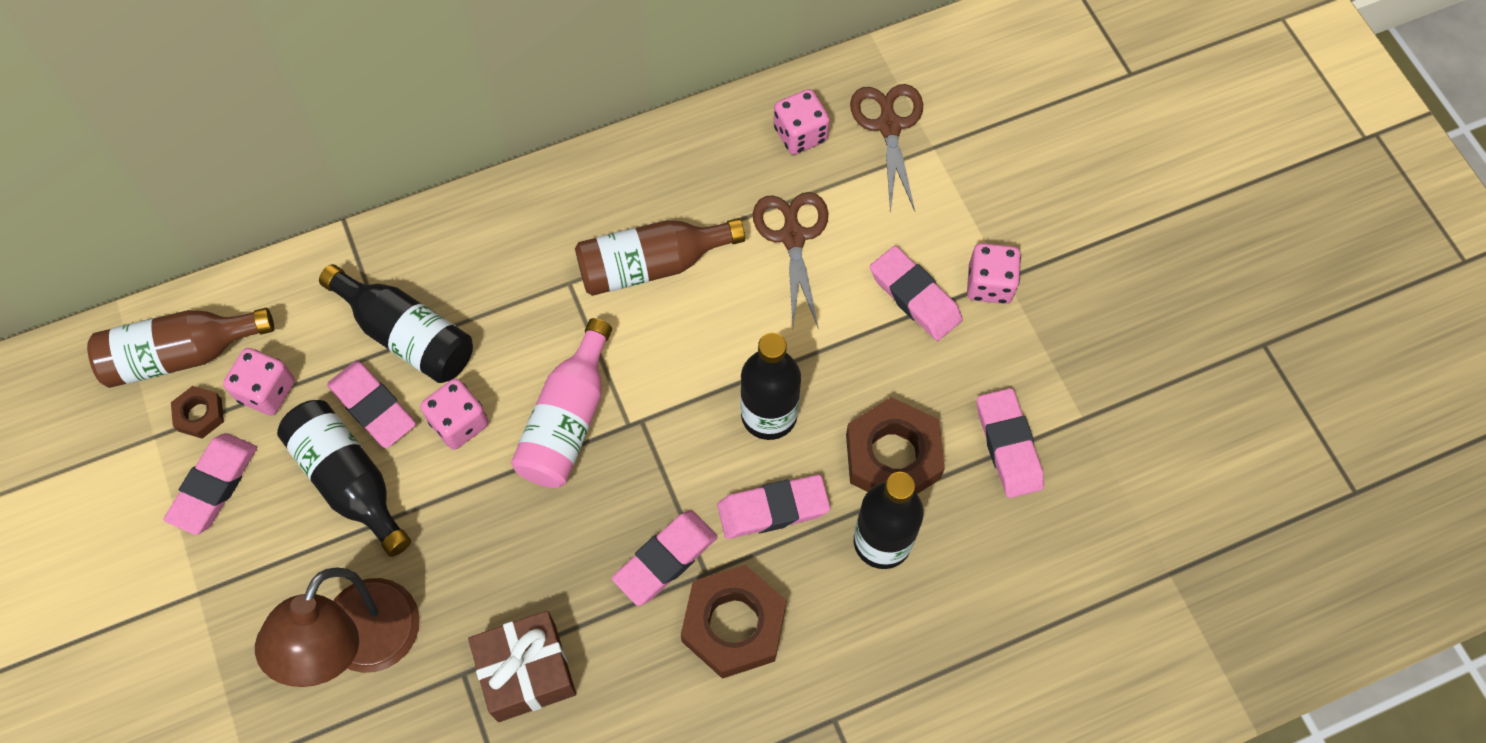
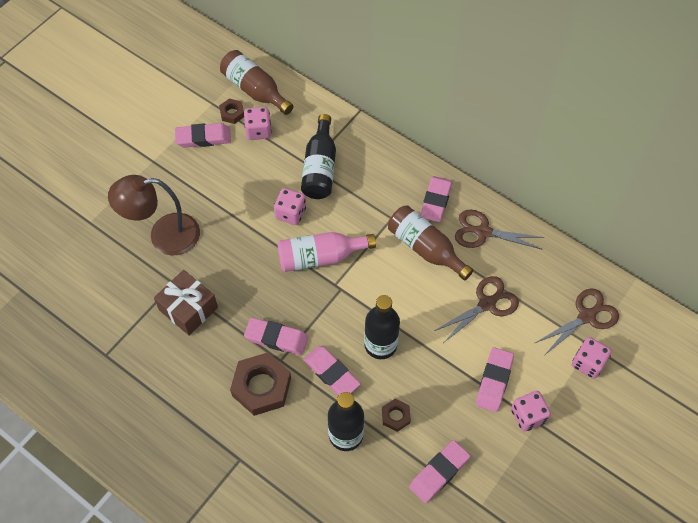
camera: 60 degrees right, 5 degrees down
black bottle [277,400,411,557] -> none
pink eraser [327,361,416,448] -> pink eraser moved to [420,176,453,222]
pink dice [774,89,830,155] -> pink dice moved to [572,337,612,379]
brown nut [846,397,945,494] -> brown nut [382,399,411,432], size x0.51
none -> brown scissors [455,209,545,250]

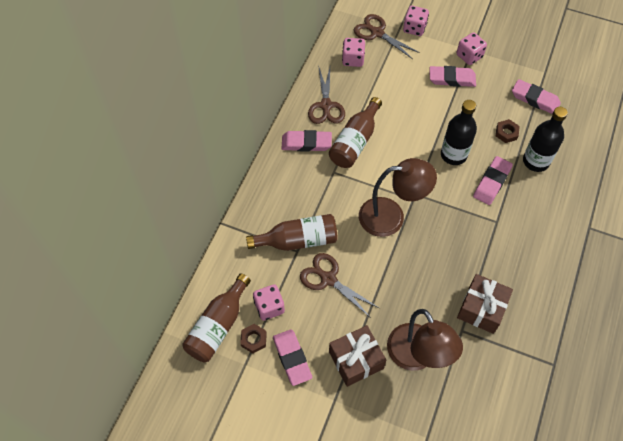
camera: 105 degrees left, 0 degrees up
brown nut [230,352,291,416] -> none
pink eraser [244,317,308,355] -> none
pink dice [274,188,306,225] -> pink dice moved to [342,38,365,67]
pink bottle [277,232,376,272] -> brown lamp [359,158,437,237]
black bottle [301,114,336,199] -> brown bottle [246,214,338,251]
brown scissors [434,276,519,342] -> brown scissors moved to [300,253,379,318]
none -> brown gift [329,325,386,387]

